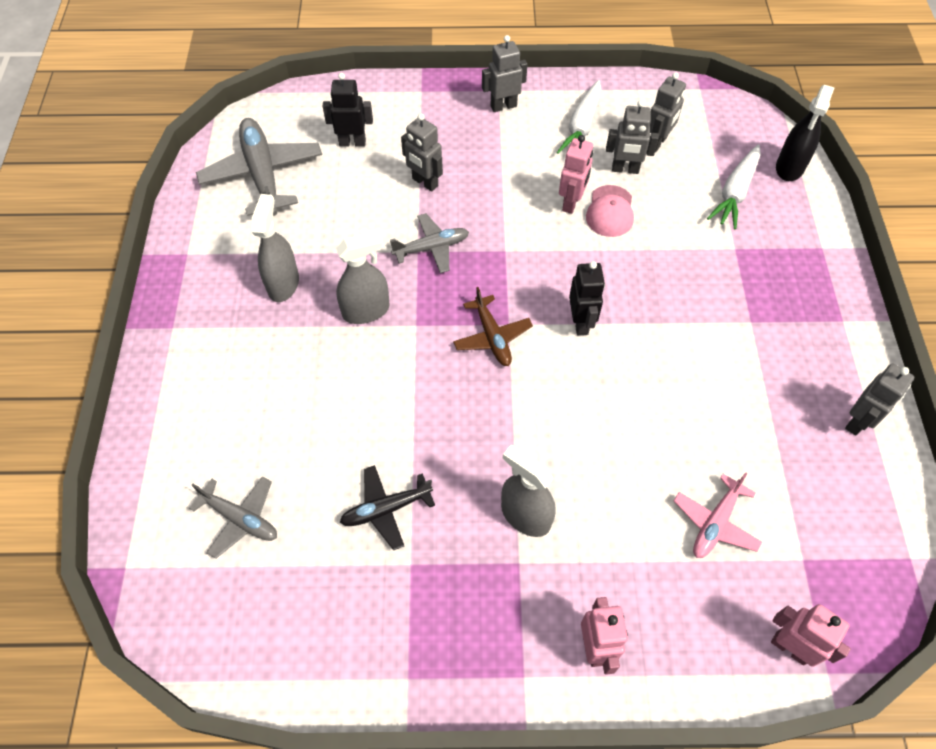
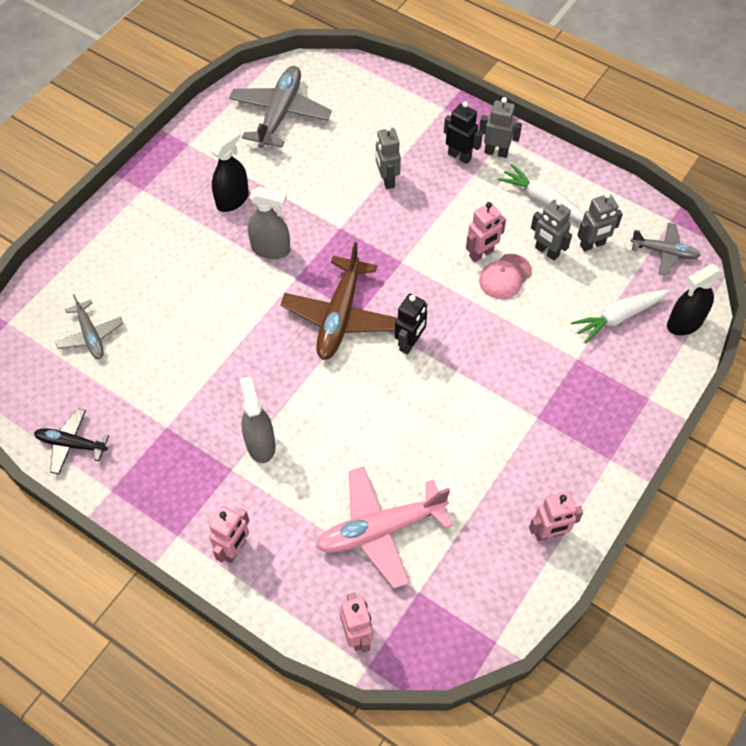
camera: 35 degrees right, 0 degrees up
grey spray bottle [252,194,299,302] -> black spray bottle [210,128,249,212]
black robot [323,73,373,147] -> black robot moved to [444,101,483,164]
black plane [340,465,435,550] -> black plane moved to [34,408,109,474]
grey plane [390,213,469,273] -> grey plane moved to [631,223,701,276]
brown plane [453,287,533,366] -> brown plane [280,242,398,360], size x1.72
white carrot [557,80,601,154] -> white carrot turned 75 degrees clockwise [498,164,584,222]
pink plane [674,472,762,558] -> pink plane [316,466,453,589], size x1.72
grey robot [845,363,914,435] -> pink robot [529,492,583,541]

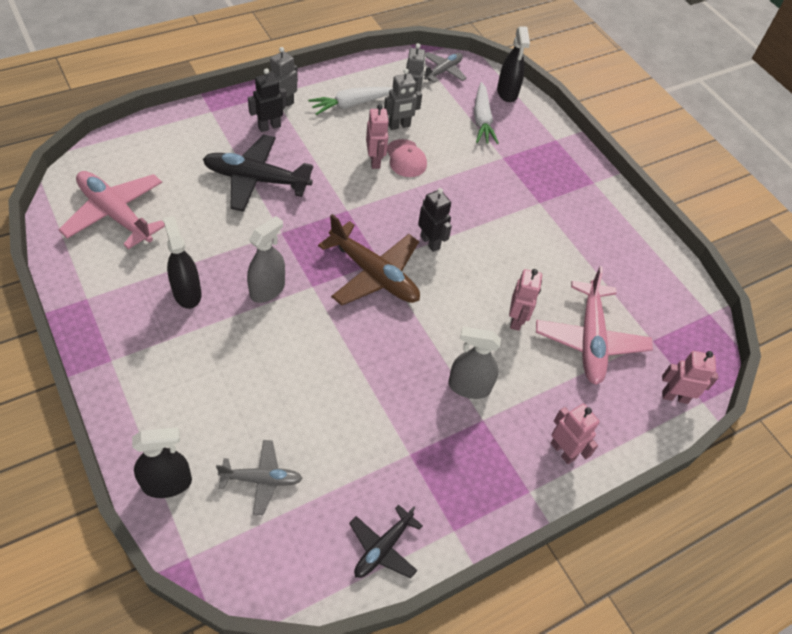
camera: 70 degrees left, 5 degrees down
grey plane [229,66,332,148] -> pink plane [58,171,165,249]
grey robot [376,126,401,189] -> black plane [203,134,313,212]
pink robot [529,492,583,541] -> pink robot moved to [509,269,542,331]
none -> black spray bottle [132,427,192,498]

